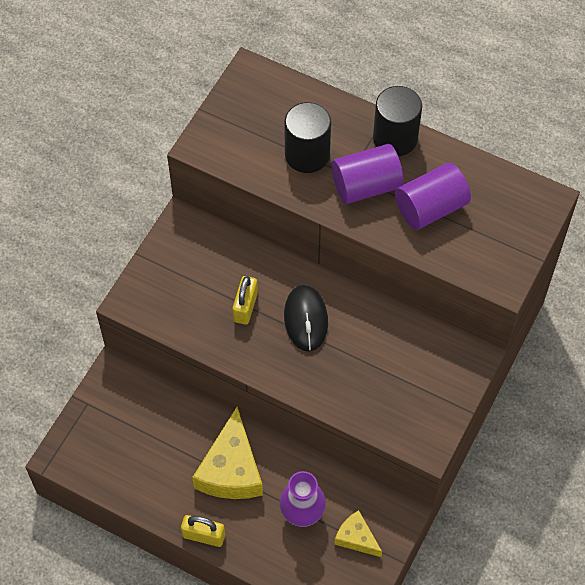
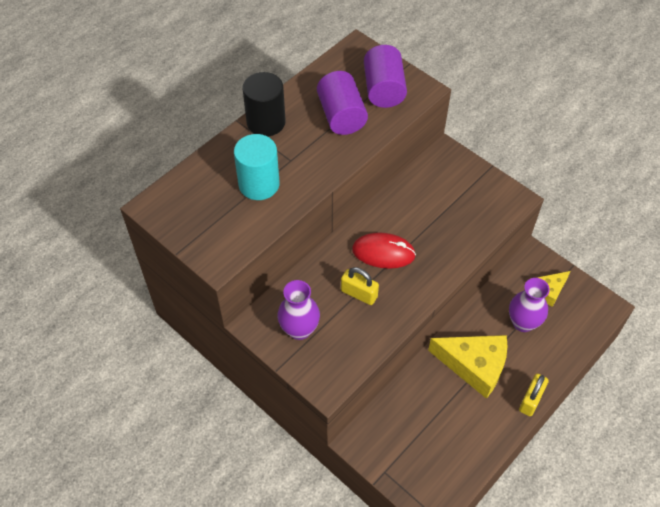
camera: 75 degrees left, 5 degrees down
black cylinder [284,102,331,173] -> turquoise cylinder [234,134,280,200]
black mouse [284,285,328,351] -> red mouse [352,232,416,269]
purple cylinder [332,144,404,204] -> purple cylinder moved to [364,45,407,108]
none -> purple vase [277,280,320,340]

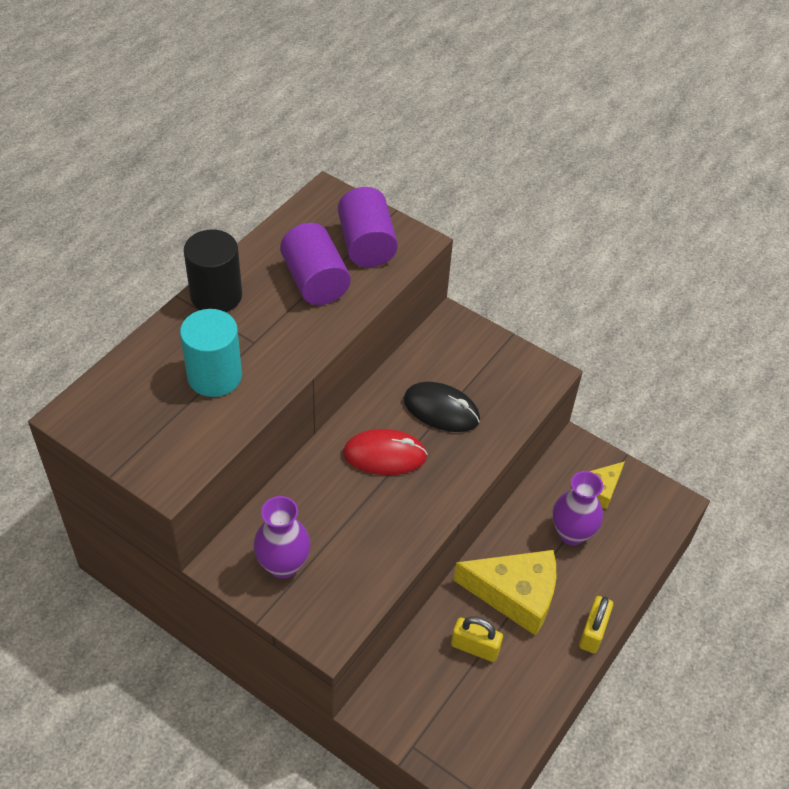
camera: 10 degrees left, 5 degrees down
yellow padlock [341,267,379,305] -> yellow padlock moved to [451,616,503,662]
none -> black mouse [403,382,480,432]

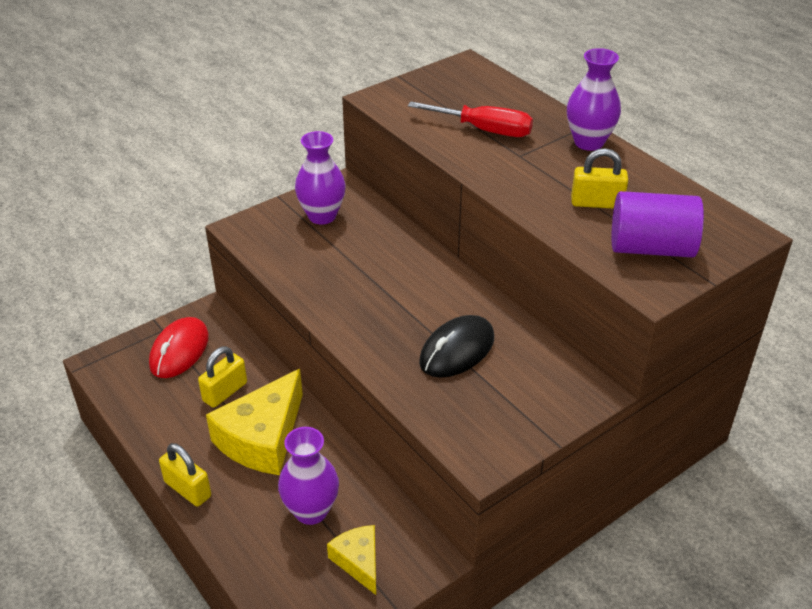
camera: 110 degrees right, 10 degrees down
turquoise cylinder [180,309,242,397] -> red screwdriver [408,101,533,137]
black cylinder [184,230,242,312] -> purple vase [567,48,621,151]
purple cylinder [280,223,351,305] -> yellow padlock [571,148,628,209]
red mouse [343,429,427,475] -> red mouse moved to [149,317,209,378]

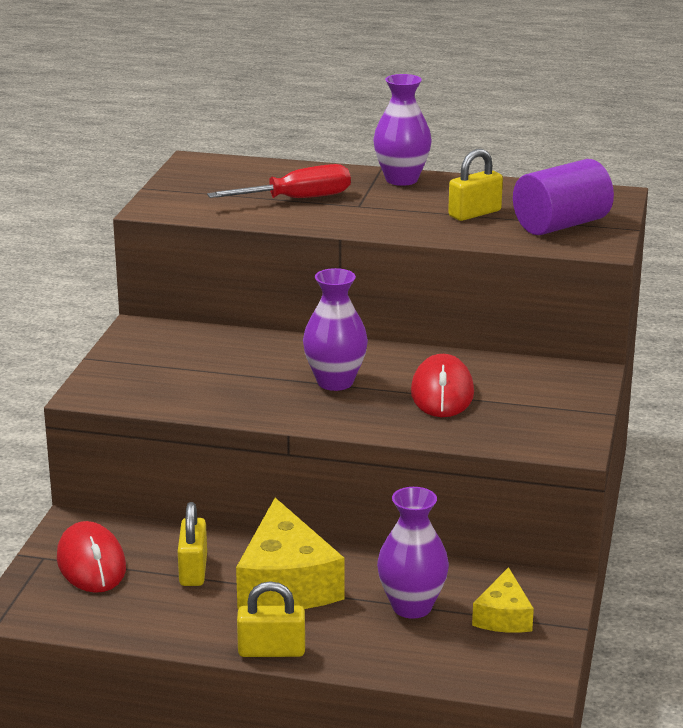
camera: 40 degrees left, 15 degrees down
purple vase [295,131,346,224] -> purple vase moved to [303,268,368,391]
yellow cheese [327,525,376,595] -> yellow cheese turned 105 degrees counterclockwise [472,567,534,633]
black mouse [419,315,494,378] -> red mouse [411,354,474,417]

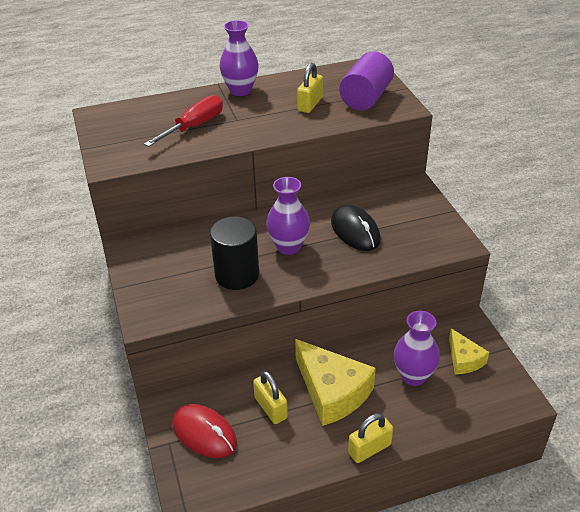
camera: 30 degrees left, 15 degrees up
red mouse [411,354,474,417] -> black mouse [331,205,381,251]
none -> black cylinder [210,216,259,290]

